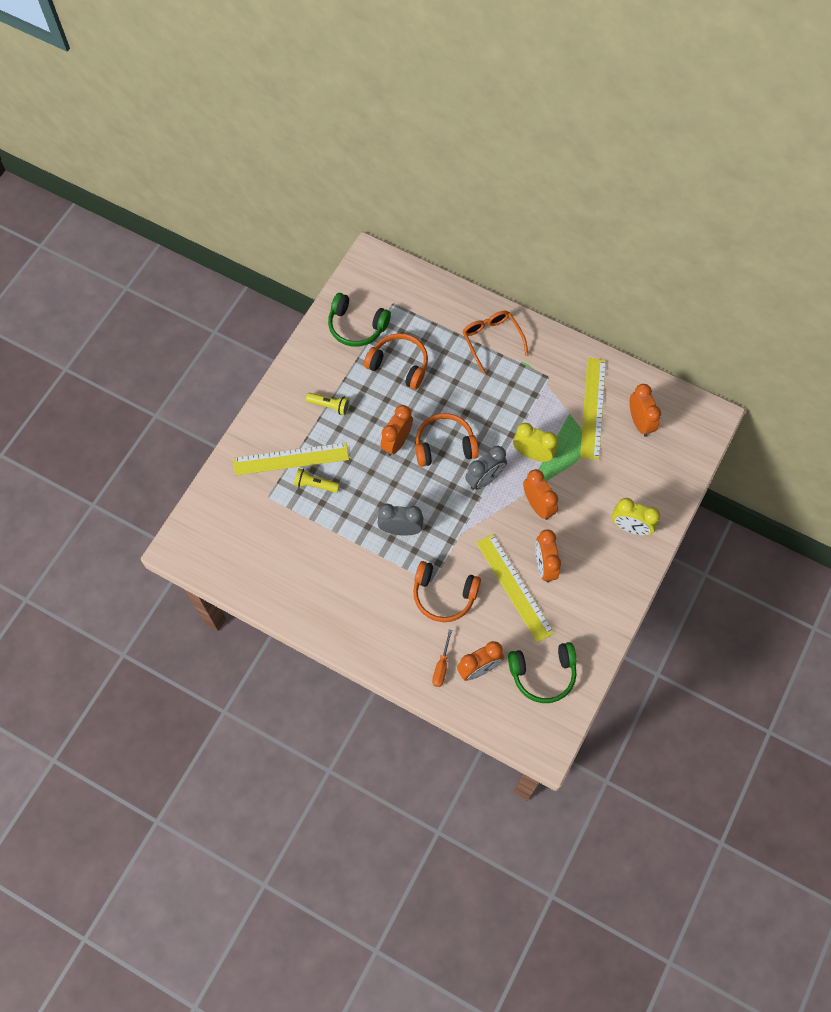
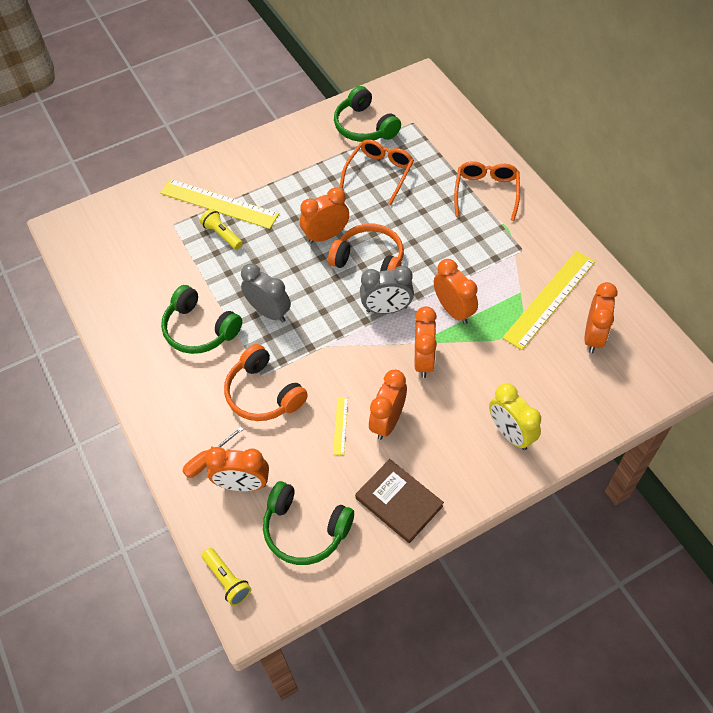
camera: 35 degrees right, 10 degrees down
yellow flashlight [306,393,350,415] -> yellow flashlight moved to [202,548,251,606]
orange headphones [364,333,428,390] -> orange glasses [339,139,414,205]
yellow ruler [476,534,554,643] -> yellow ruler [333,397,348,455], size x0.44
yellow clock [513,423,558,462] -> orange clock [434,259,478,324]
none -> green headphones [161,285,242,354]
none -> brown book [355,459,444,543]

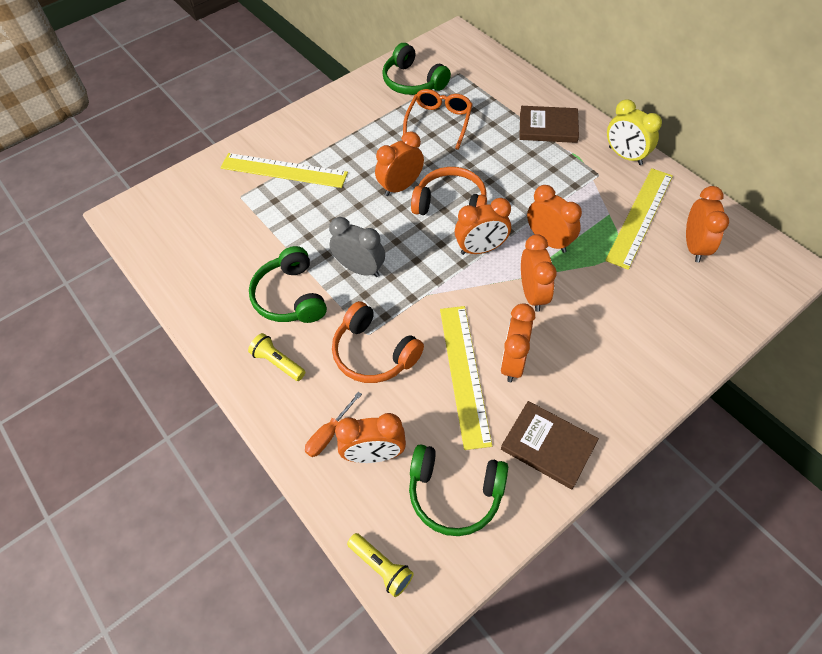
camera: 10 degrees left, 0 degrees up
green headphones [161,285,242,354] -> green headphones turned 45 degrees clockwise [249,246,327,323]
yellow flashlight [200,209,243,250] -> yellow flashlight moved to [248,333,305,381]
yellow ruler [333,397,348,455] -> yellow ruler [440,306,492,450], size x2.28
grey clock [360,266,414,314] -> orange clock [455,198,511,255]
orange glasses [454,161,520,221] -> brown book [519,106,579,143]
yellow clock [489,383,541,450] -> yellow clock moved to [607,99,662,165]

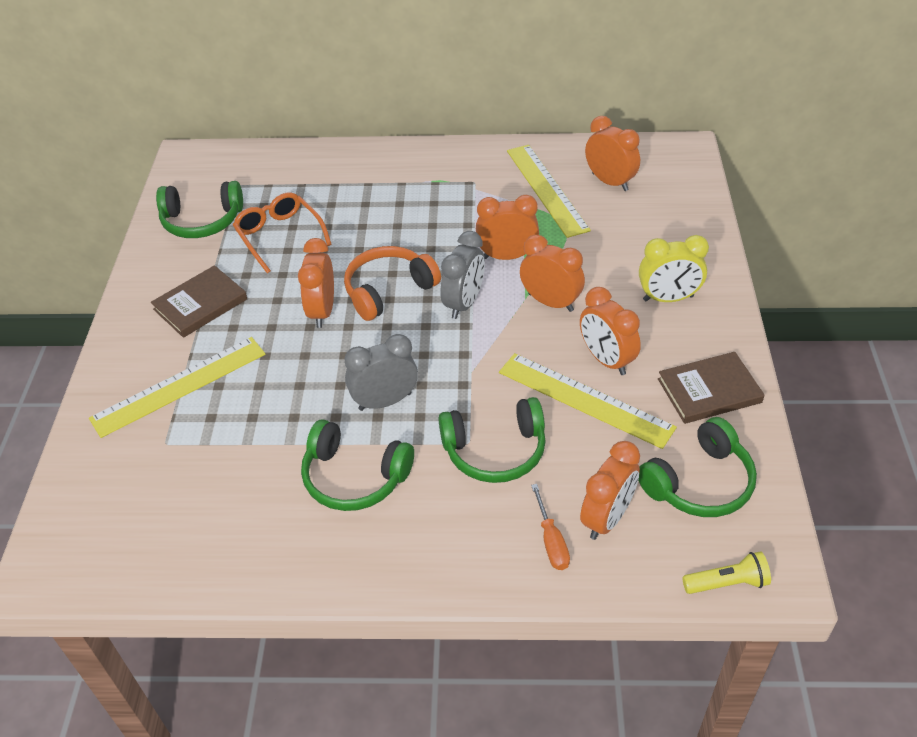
camera: 50 degrees left, 10 degrees down
yellow flashlight [248,333,305,381] -> none
orange headphones [332,301,424,383] -> green headphones [439,397,546,483]
orange clock [455,198,511,255] -> grey clock [440,231,485,319]
brown book [519,106,579,143] -> brown book moved to [151,265,247,338]
yellow clock [607,99,662,165] -> yellow clock moved to [639,235,709,302]

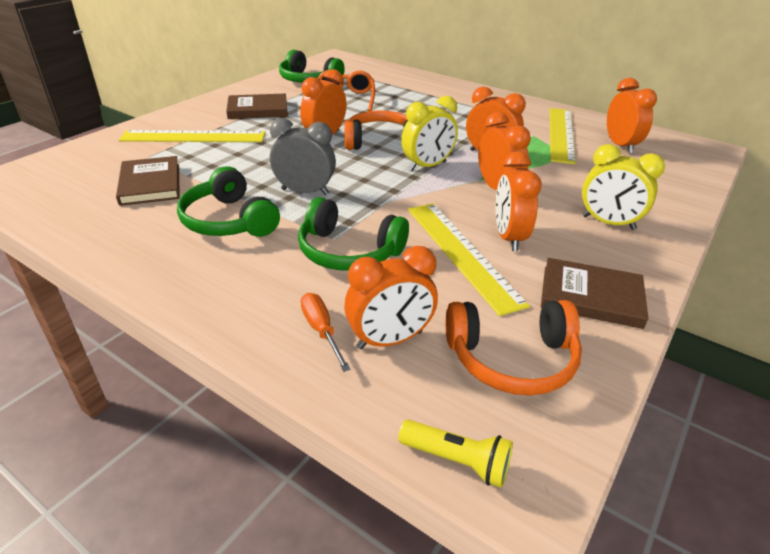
camera: 30 degrees right, 10 degrees down
grey clock [440,231,485,319] -> yellow clock [401,96,458,171]
orange screwdriver [531,484,570,570] -> orange screwdriver turned 135 degrees clockwise [301,293,351,372]
green headphones [638,417,757,517] -> orange headphones [446,300,582,395]
none -> brown book [116,156,180,206]

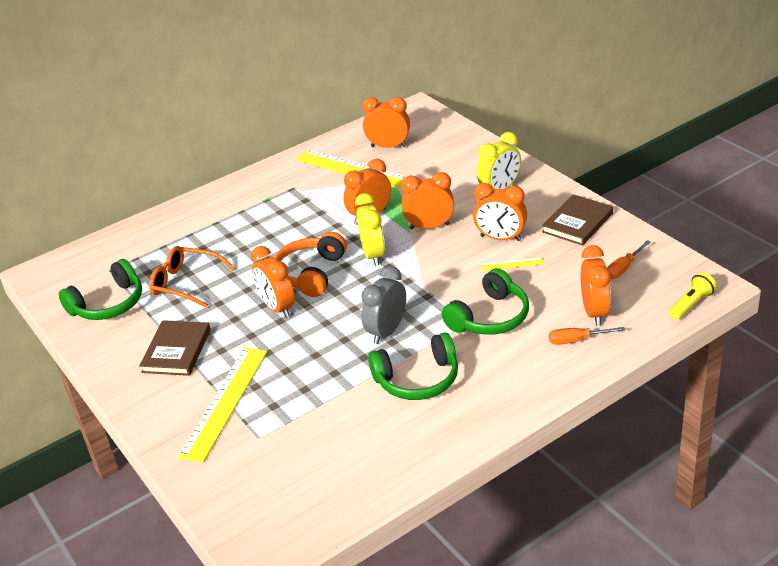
camera: 65 degrees left, 0 degrees up
brown book [116,156,180,206] -> none
yellow ruler [408,204,530,316] -> yellow ruler [481,257,544,271], size x0.44
orange headphones [446,300,582,395] -> orange screwdriver [607,240,651,279]

